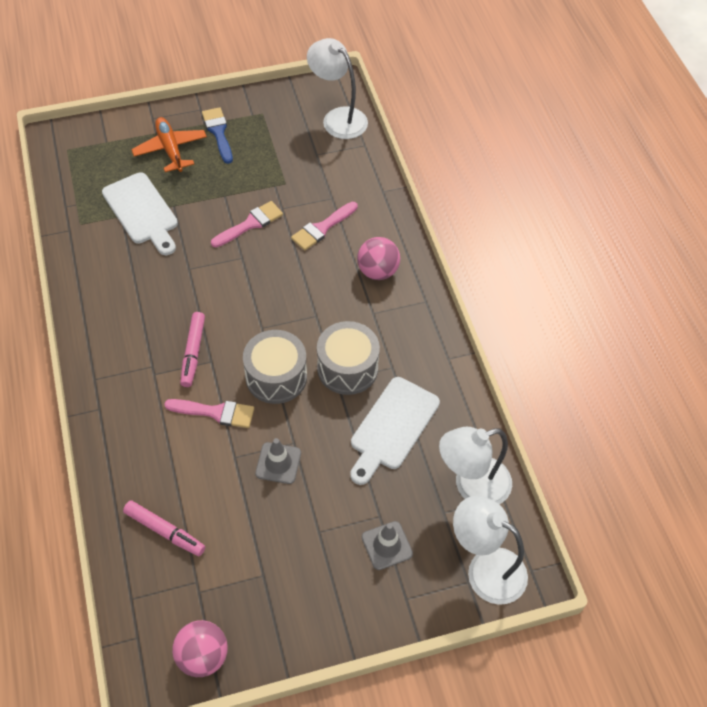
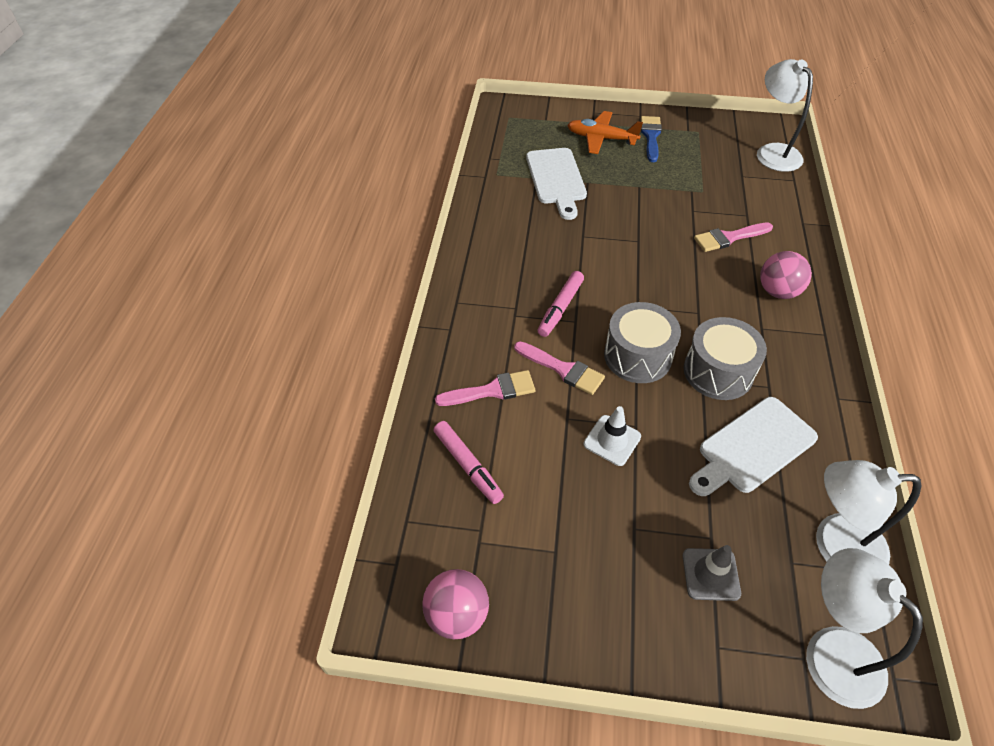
camera: 25 degrees right, 5 degrees down
orange plane [131,117,207,172] -> orange plane turned 75 degrees counterclockwise [567,111,643,154]
pink brush [211,201,283,247] -> pink brush moved to [435,370,535,406]
grey traffic cone [255,438,301,484] -> white traffic cone [583,406,641,466]

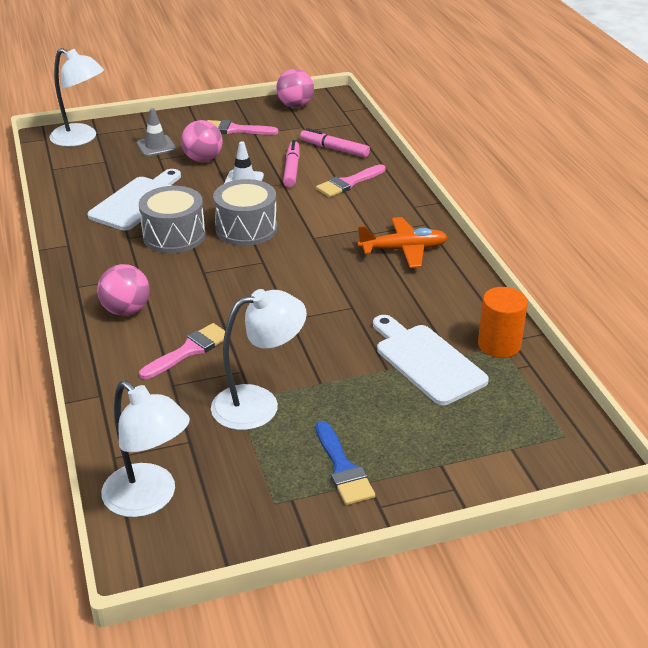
camera: 155 degrees right, 15 degrees down
pink brush [514,341,605,395] -> pink brush moved to [207,120,278,135]
pink marker [537,271,584,337] -> pink marker moved to [283,140,300,187]
orange plane [567,111,643,154] -> orange plane moved to [358,217,448,268]
white lamp [816,460,921,565] -> white lamp moved to [211,289,307,430]
none -> pink ball [181,120,223,162]
none -> orange cylinder [478,287,528,358]

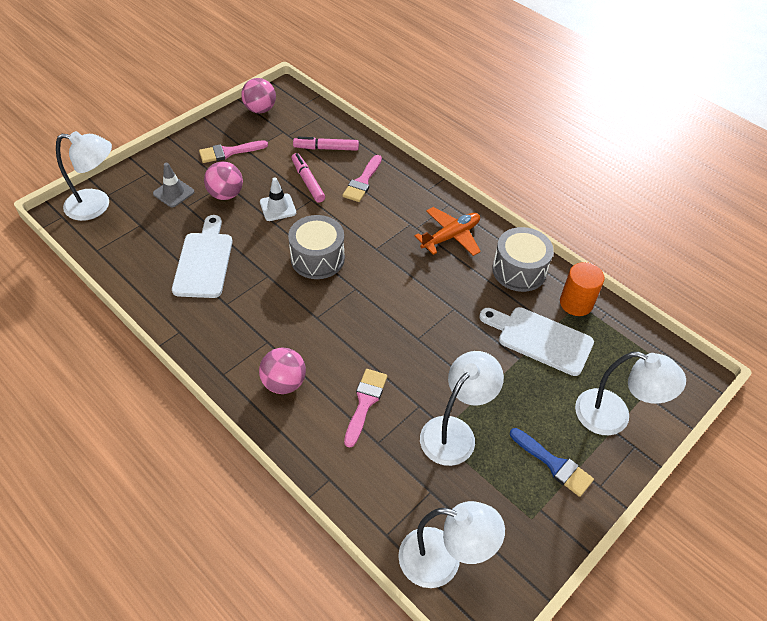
camera: 30 degrees left, 15 degrees up
grey drum [139,186,205,253] -> grey drum moved to [492,227,554,292]
none -> white lamp [575,352,686,435]

